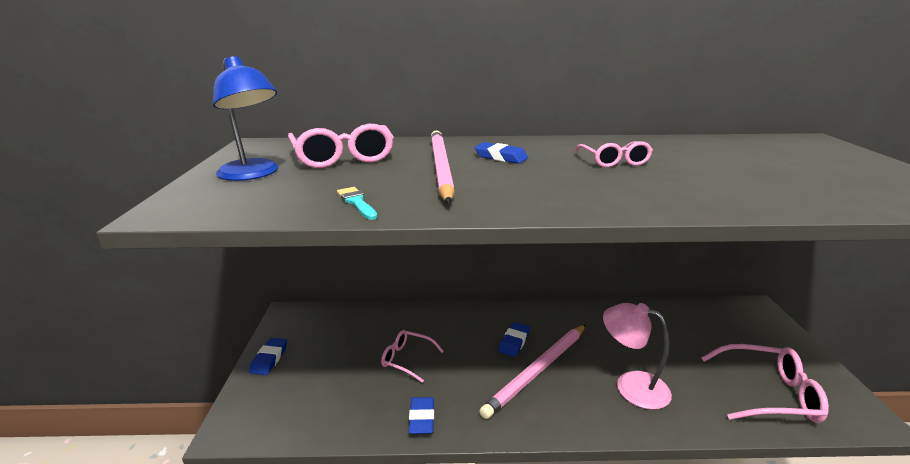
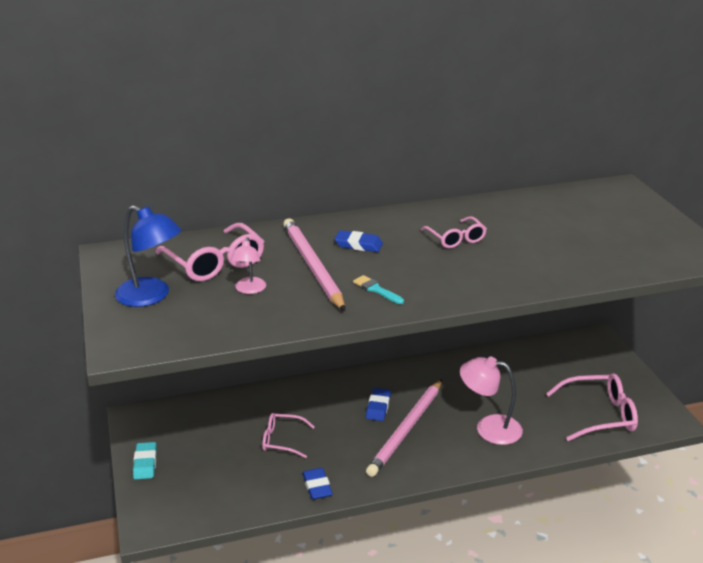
camera: 15 degrees left, 5 degrees up
blue eraser [249,338,287,375] -> turquoise eraser [133,442,157,479]
turquoise brush [337,187,378,220] -> turquoise brush moved to [353,275,404,304]
none -> pink lamp [231,237,266,294]

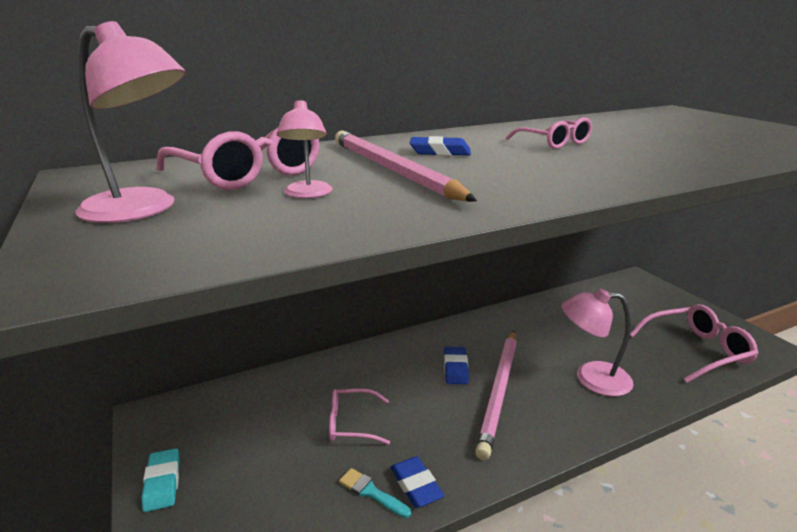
camera: 10 degrees left, 5 degrees down
blue lamp [115,205,181,307] -> pink lamp [76,21,186,223]
turquoise brush [353,275,404,304] -> turquoise brush moved to [339,468,411,518]

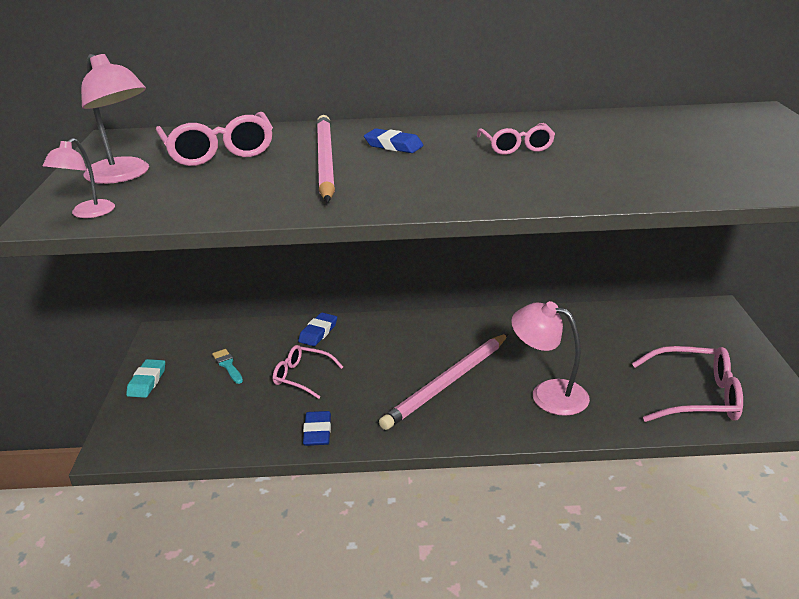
camera: 25 degrees right, 5 degrees up
pink lamp [277,100,333,198] -> pink lamp moved to [42,138,115,218]
turquoise brush [339,468,411,518] -> turquoise brush moved to [212,349,243,384]
blue eraser [444,347,469,384] -> blue eraser moved to [298,313,337,346]

